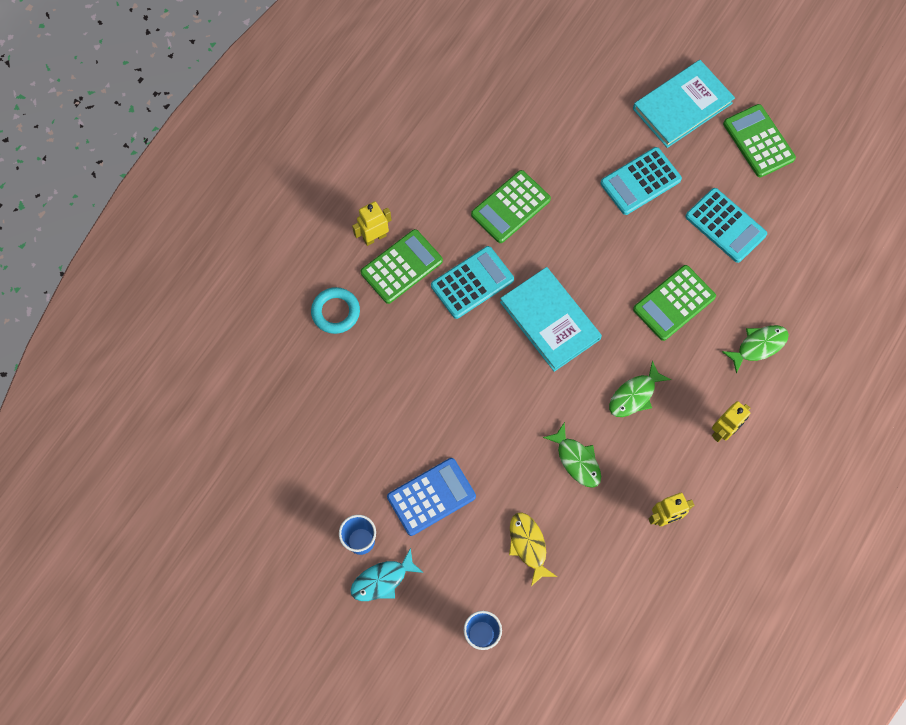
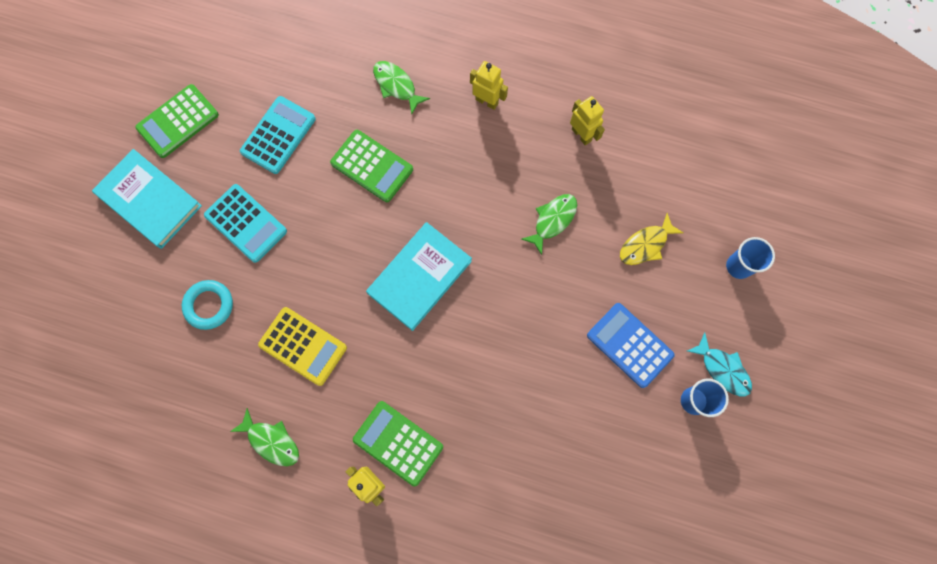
camera: 105 degrees left, 5 degrees up
turquoise ring [311,287,360,334] -> turquoise ring moved to [182,280,233,330]
turquoise calculator [431,246,514,319] -> none
green calculator [471,170,551,243] -> yellow calculator [258,307,347,386]
green fish [609,360,671,417] -> green fish moved to [230,408,299,466]

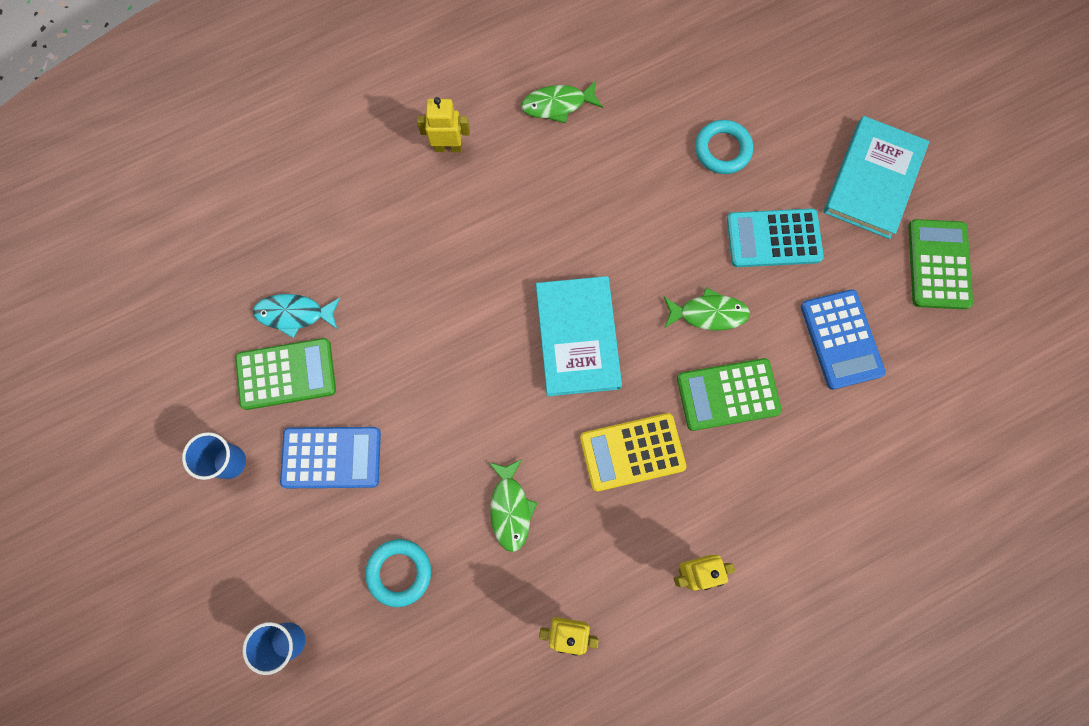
camera: 135 degrees right, 0 degrees up
turquoise book [92,149,202,249] -> turquoise book turned 60 degrees counterclockwise [823,116,930,239]
turquoise calculator [240,96,316,174] -> blue calculator [801,289,886,390]
yellow calculator [258,307,347,386] -> yellow calculator moved to [580,413,686,492]
green calculator [353,401,443,486] -> green calculator moved to [235,338,336,410]
green fish [373,61,430,114] -> green fish moved to [664,287,750,331]
yellow fish [620,213,684,265] -> turquoise ring [365,539,431,607]
turquoise fish [687,332,752,396] -> turquoise fish moved to [253,294,340,338]

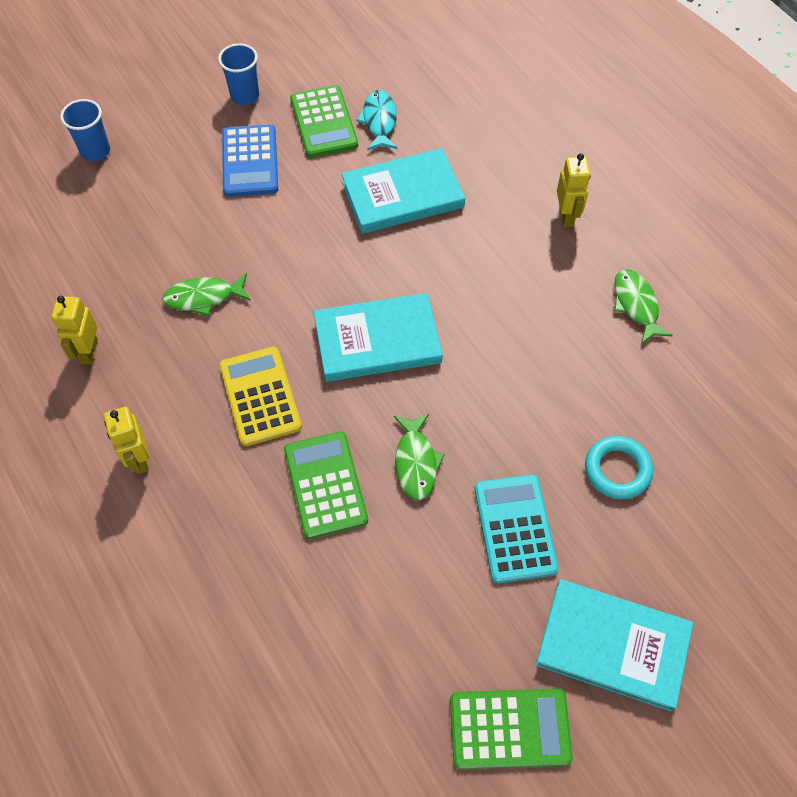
camera: 85 degrees right, 15 degrees down
turquoise ring [365,539,431,607] -> none
blue calculator [801,289,886,390] -> none
none -> turquoise book [341,148,465,234]

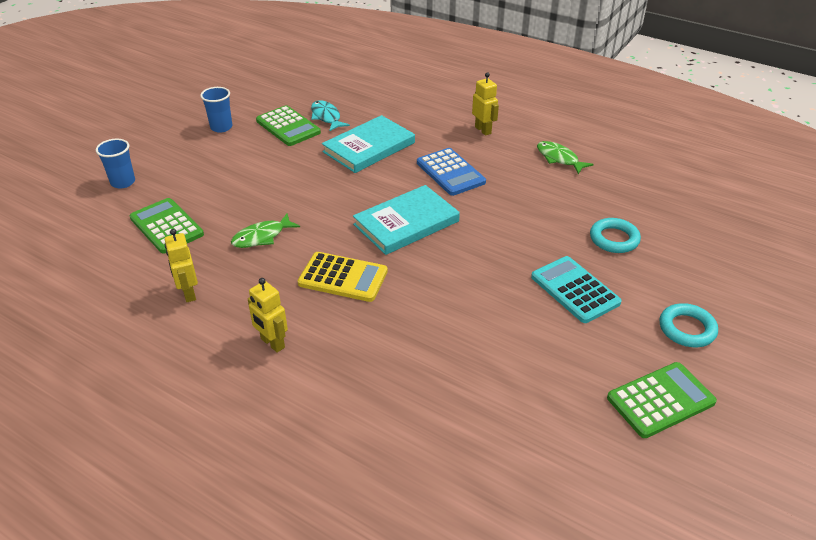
camera: 25 degrees left, 20 degrees down
yellow calculator [220,347,302,446] -> yellow calculator turned 150 degrees clockwise [298,252,388,302]
blue calculator [222,124,278,197] -> blue calculator moved to [417,148,486,196]
green calculator [284,431,368,539] -> green calculator moved to [130,198,204,254]
green fish [394,414,445,500] -> none
turquoise book [535,579,693,712] -> turquoise ring [660,303,718,347]

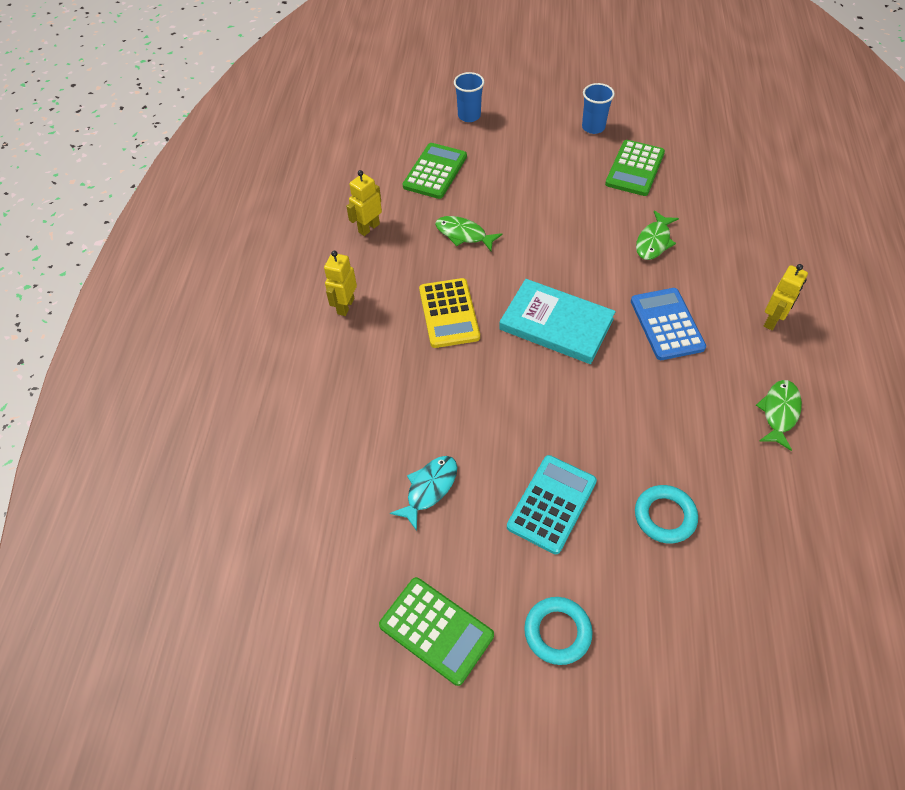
camera: 65 degrees right, 15 degrees up
turquoise fish [311,100,350,132] -> turquoise fish moved to [390,456,457,531]
turquoise book [322,115,415,173] -> green fish [636,210,679,260]
blue calculator [417,148,486,196] -> blue calculator turned 135 degrees clockwise [631,288,706,360]

